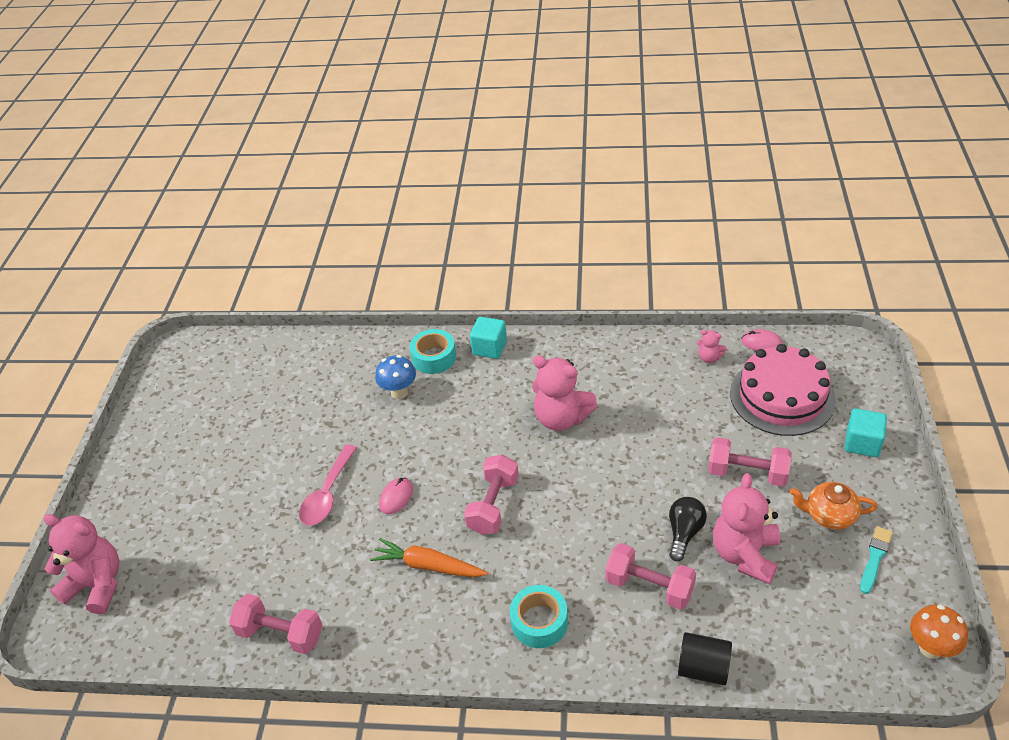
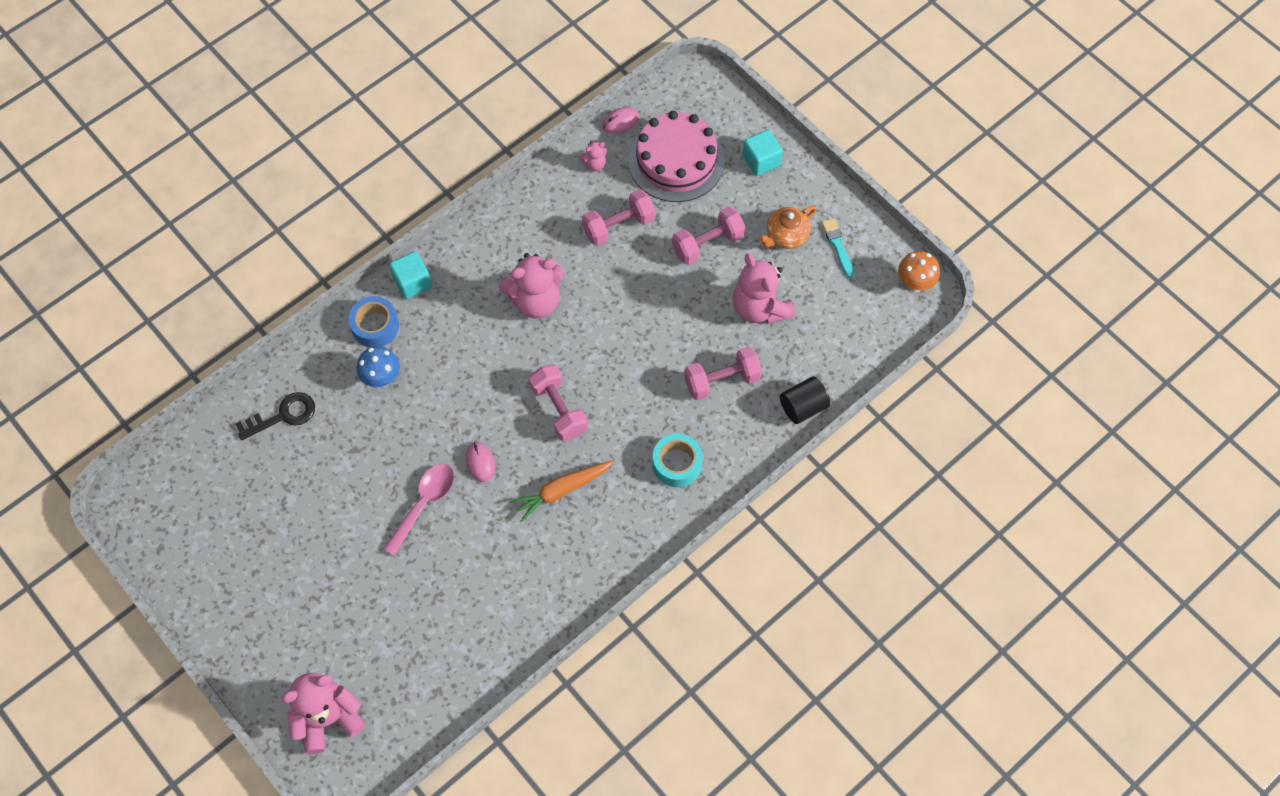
camera: 50 degrees left, 20 degrees up
pink dumbbell [229,594,322,654] -> pink dumbbell moved to [582,189,655,246]
pink spoon [299,444,357,525] -> pink spoon turned 120 degrees counterclockwise [383,464,454,556]
turquoise tape [409,329,456,374] -> blue tape [348,296,399,348]
black light bulb [669,497,707,562] -> none
none -> black key [235,392,315,440]

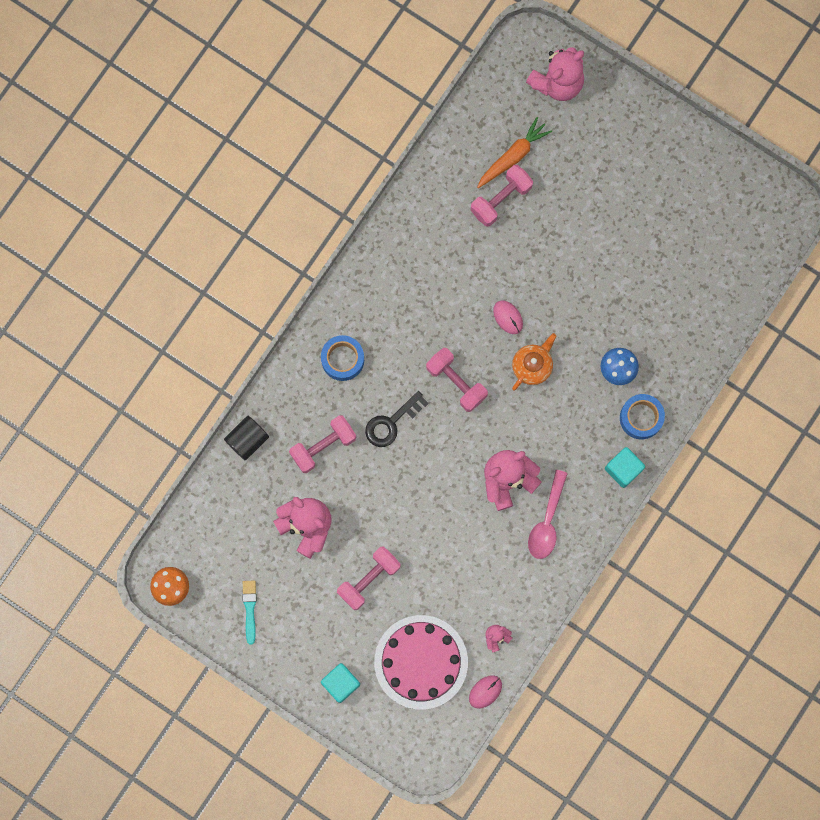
camera: 165 degrees right, 15 degrees up
black key [235,392,315,440] -> black key moved to [365,391,429,447]
pink spoon [383,464,454,556] -> pink spoon moved to [528,470,568,559]
orange carrot [510,460,614,522] -> orange carrot moved to [477,117,552,188]
pink dumbbell [582,189,655,246] -> pink dumbbell moved to [470,165,533,227]
turquoise tape [652,433,703,487] -> blue tape [321,335,364,381]
orange teapot [759,206,817,249] -> orange teapot moved to [512,333,557,391]
turquoise brush [822,218,854,278] -> turquoise brush turned 150 degrees counterclockwise [242,580,257,645]

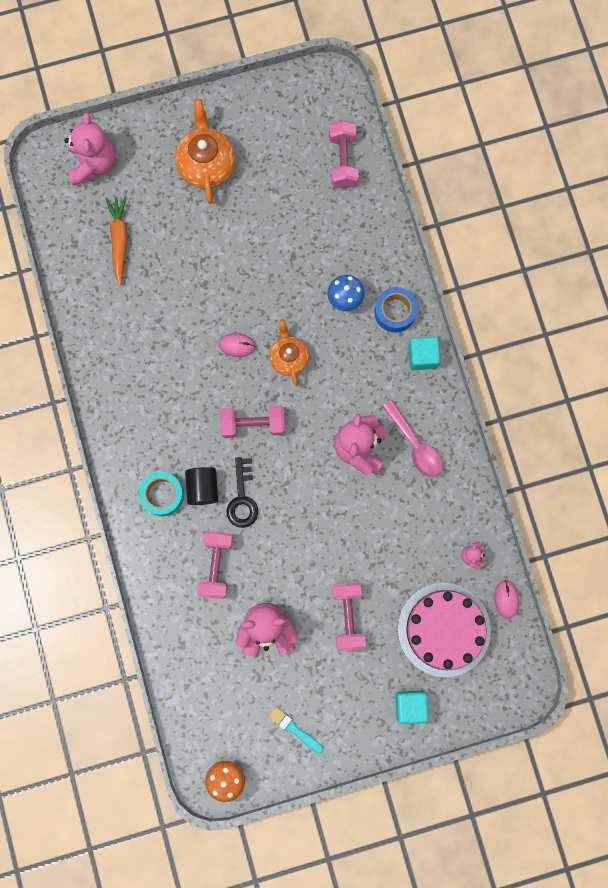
camera: 50 degrees left, 0 degrees up
black cylinder [224,416,269,461] -> black cylinder moved to [185,467,218,505]
blue tape [321,335,364,381] -> turquoise tape [139,472,184,516]
pink dumbbell [470,165,533,227] -> pink dumbbell moved to [329,120,359,189]
none -> orange teapot [175,99,236,204]

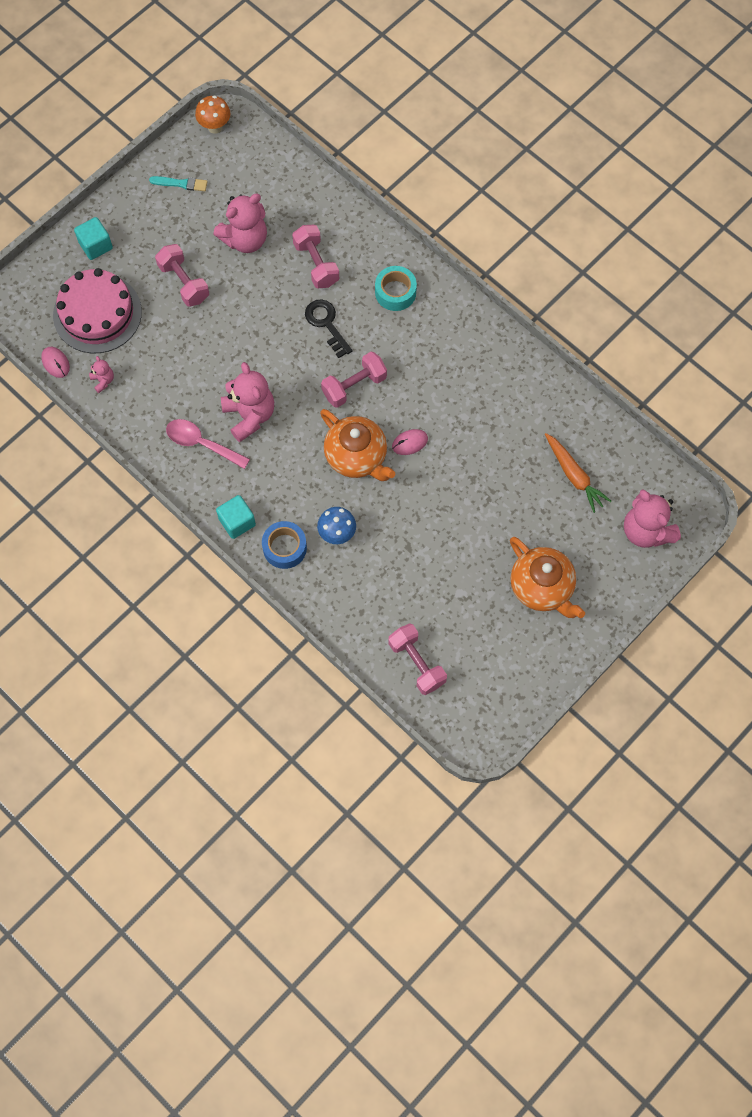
camera: 150 degrees right, 10 degrees down
black cylinder [185,467,218,505] -> none
orange teapot [269,319,309,387] -> orange teapot [320,409,395,481], size x1.55

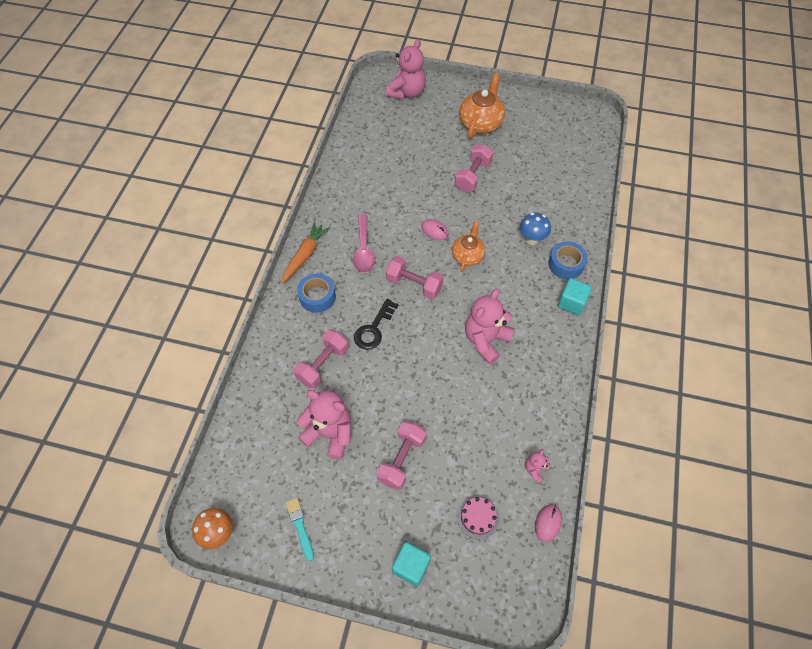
camera: 120 degrees left, 10 degrees down
pink cake [53,268,142,353] -> pink cake [457,496,499,539], size x0.46
pink spoon [166,419,250,469] -> pink spoon moved to [353,214,375,273]
orange teapot [320,409,395,481] -> orange teapot [452,220,485,272], size x0.65
turquoise tape [375,266,417,311] -> blue tape [297,273,336,313]
pink dumbbell [388,623,447,695] -> pink dumbbell moved to [455,144,493,192]
orange carrot [545,433,611,513] -> orange carrot moved to [282,222,330,284]

